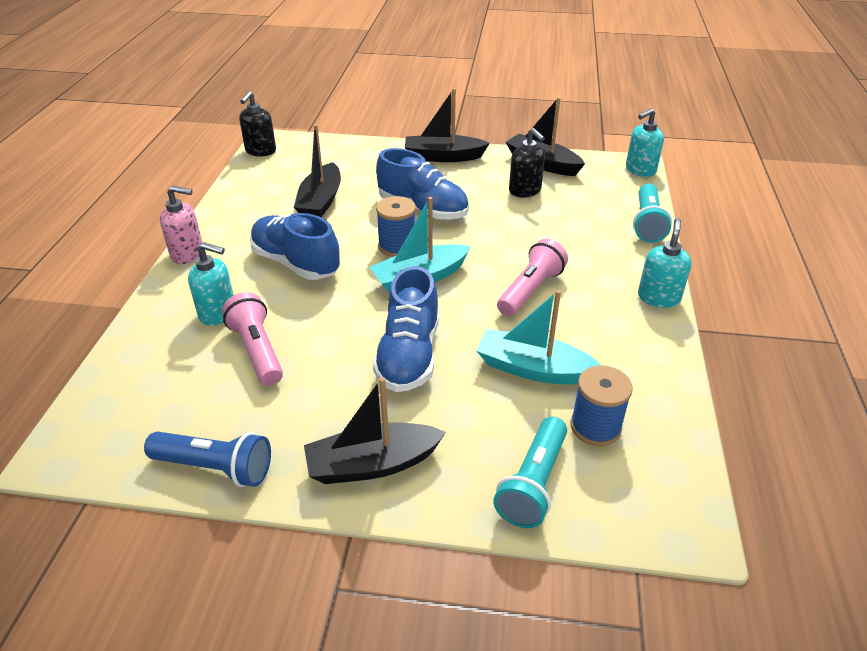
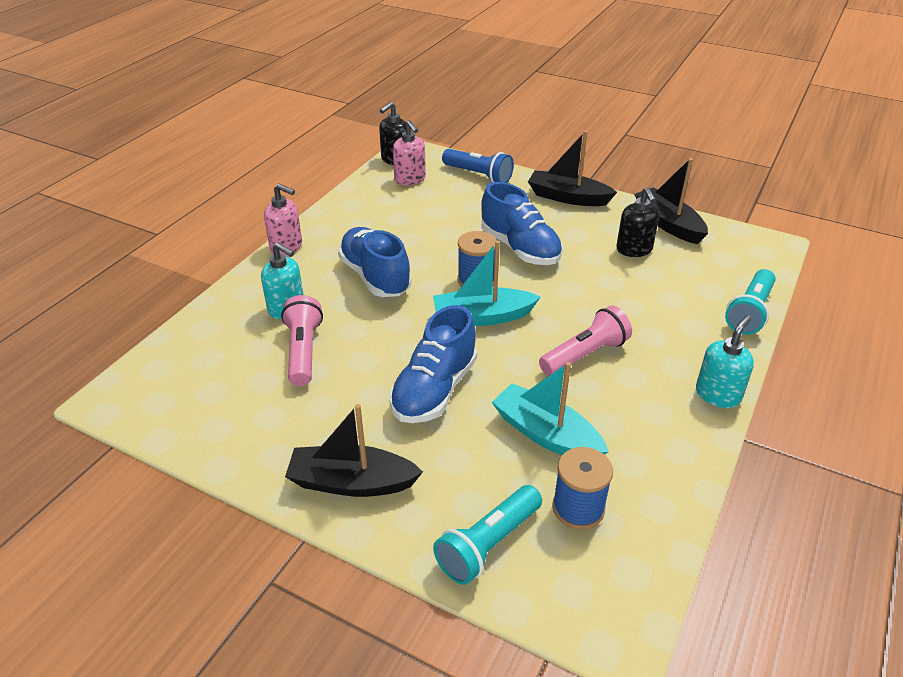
camera: 20 degrees right, 0 degrees up
blue flashlight [144,432,271,487] -> blue flashlight moved to [442,149,514,183]
black boat [294,124,341,217] -> none
turquoise soap dispenser [626,108,664,177] -> none
none -> pink soap dispenser [393,120,426,185]

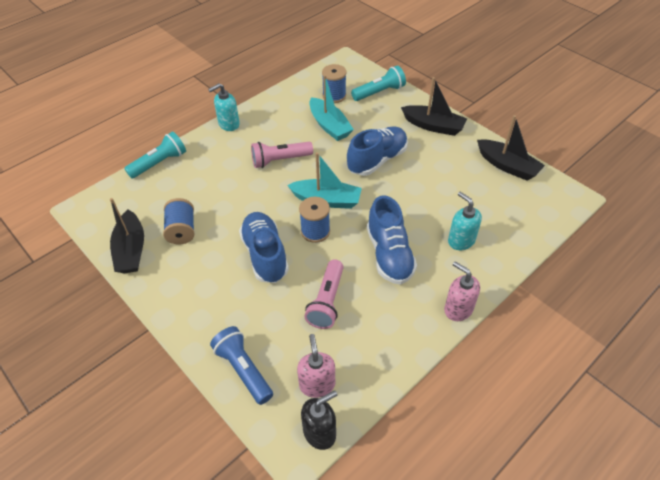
camera: 160 degrees left, 10 degrees up
pink flashlight [281,295,323,386] -> pink flashlight moved to [304,259,344,329]
black boat [528,131,617,206] -> black boat moved to [477,115,545,181]
black soap dispenser [616,187,659,257] -> blue spool [163,198,195,244]

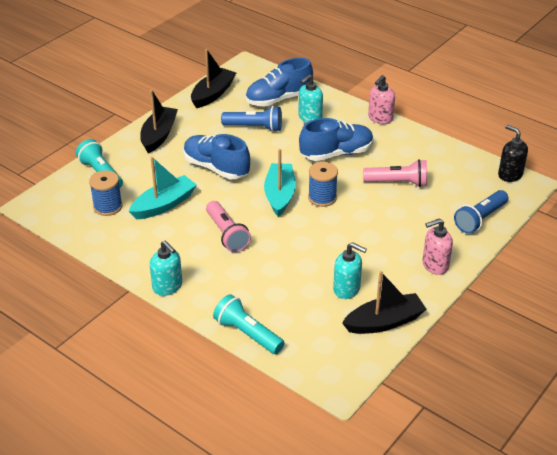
camera: 100 degrees left, 10 degrees down
blue spool [163,198,195,244] -> turquoise soap dispenser [333,242,367,299]
blue shoe [239,212,289,283] -> blue shoe moved to [246,58,313,107]
pink soap dispenser [297,334,335,398] -> pink soap dispenser moved to [423,218,453,275]
none -> blue flashlight [221,106,282,132]

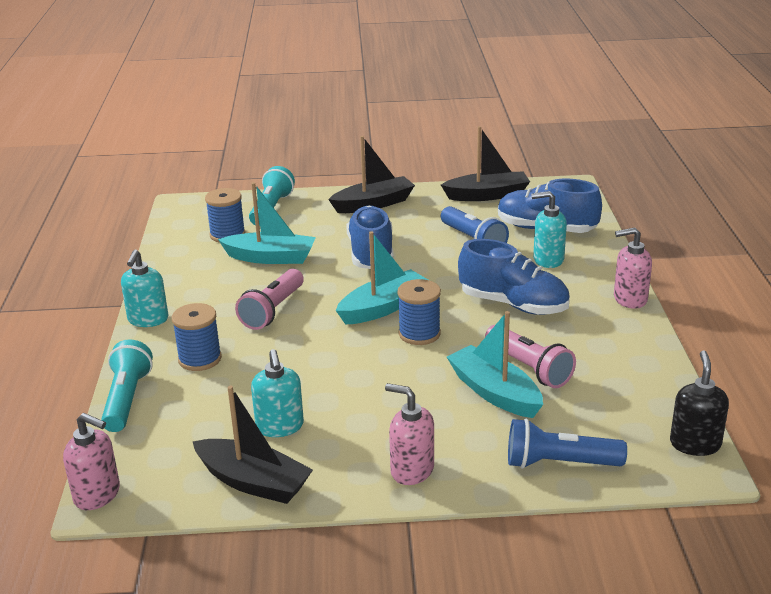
camera: 50 degrees right, 10 degrees down
none -> pink soap dispenser [63,413,120,510]
none -> blue spool [172,303,222,371]
none -> turquoise boat [447,311,543,418]

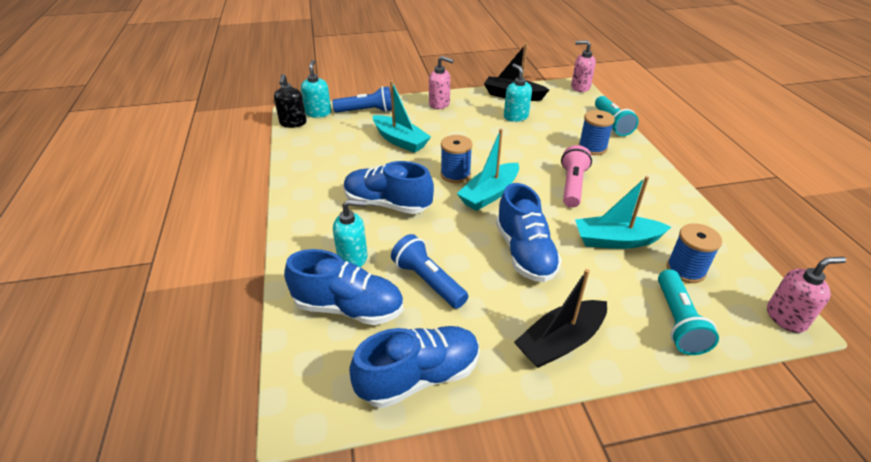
camera: 170 degrees right, 10 degrees up
turquoise soap dispenser [121,249,168,327] -> turquoise soap dispenser moved to [301,60,331,118]
black boat [441,126,530,201] -> blue shoe [349,326,480,408]
pink flashlight [485,325,576,388] -> none
pink soap dispenser [614,227,652,309] -> pink soap dispenser moved to [767,257,846,333]

